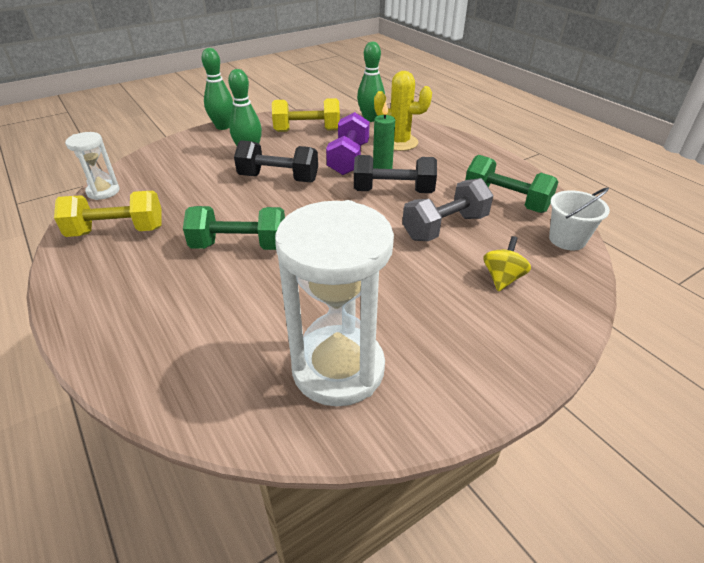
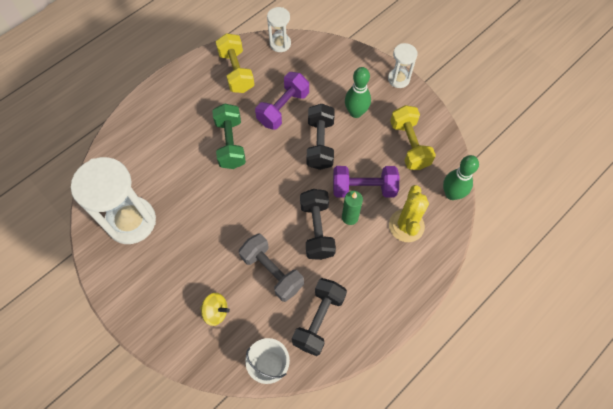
camera: 80 degrees right, 25 degrees up
green bowling pin [201,48,233,130] -> white hourglass [388,43,418,88]
green dumbbell [465,155,559,213] -> black dumbbell [292,278,347,356]
none -> purple dumbbell [255,72,309,130]

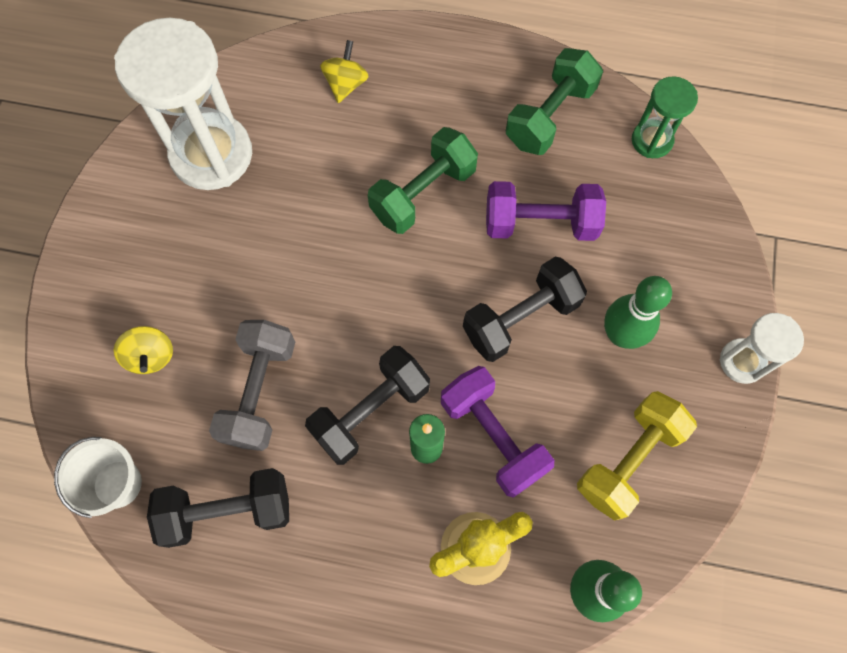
camera: 55 degrees right, 5 degrees up
yellow dumbbell [216,33,254,93] -> green dumbbell [506,48,603,155]
white hourglass [267,7,291,52] -> green hourglass [632,76,698,158]
none -> yellow spinning top [320,40,369,103]

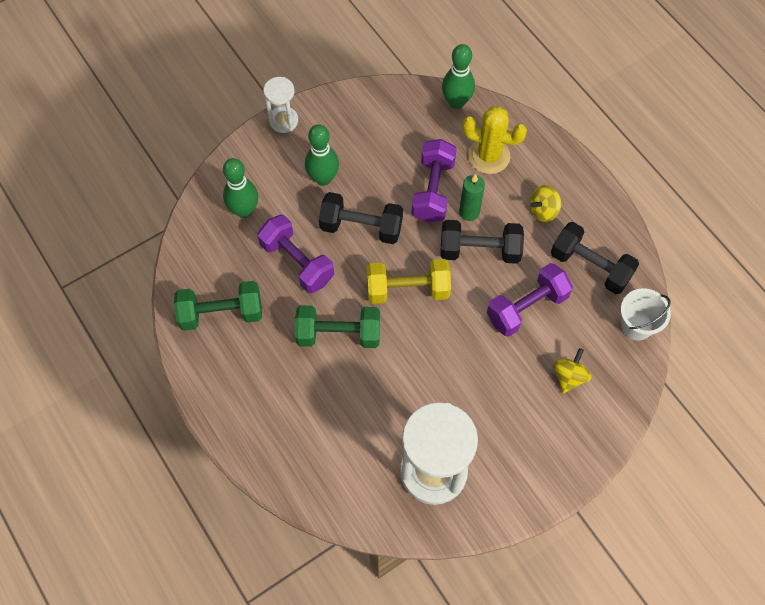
camera: 135 degrees left, 5 degrees down
grey dumbbell [209,320,295,451] -> purple dumbbell [487,263,573,337]
yellow spinning top [320,40,369,103] -> yellow spinning top moved to [530,185,561,222]
yellow dumbbell [577,391,697,520] -> yellow dumbbell moved to [367,259,451,304]
green hourglass [632,76,698,158] -> none
none -> green bowling pin [223,158,258,218]

